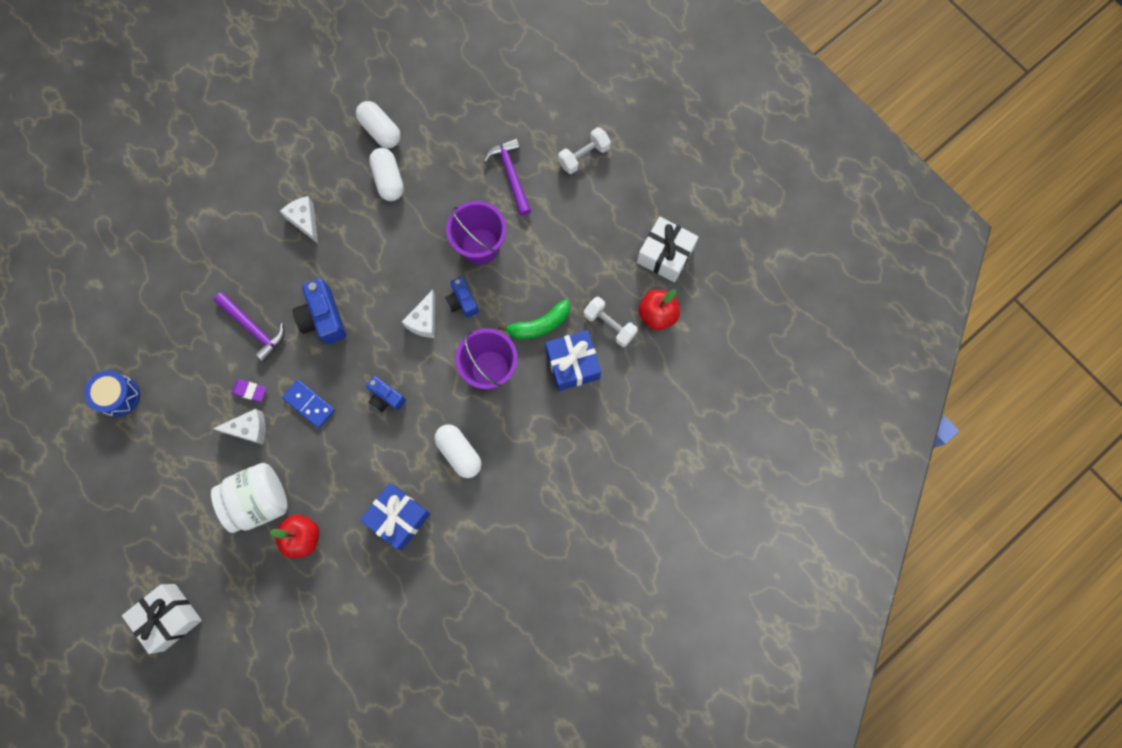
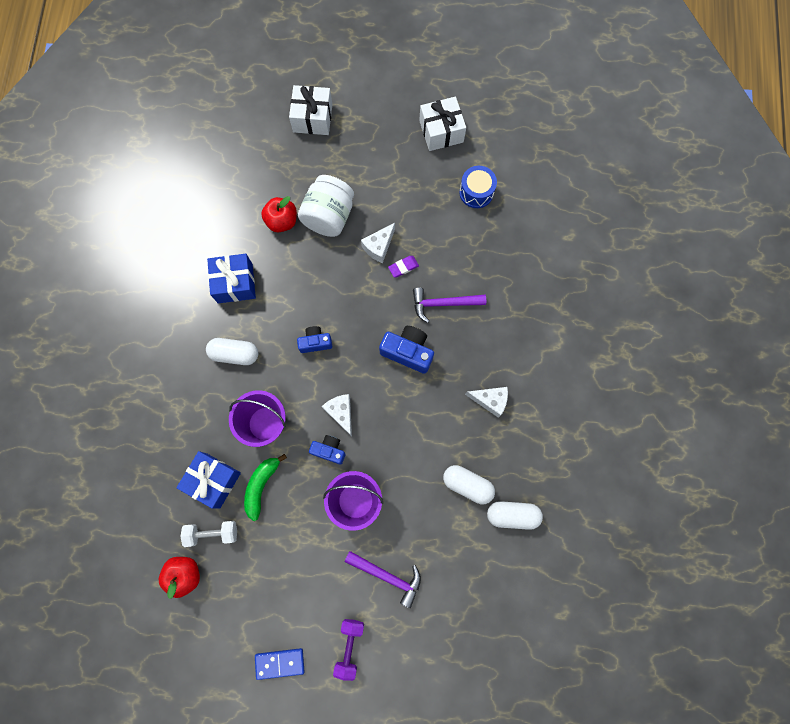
camera: 135 degrees right, 0 degrees up
blue domino [282,380,335,428] -> blue domino moved to [255,648,305,680]
white dumbbell [558,127,611,174] -> purple dumbbell [333,619,364,681]
white gift [637,217,698,282] -> white gift moved to [419,97,466,151]

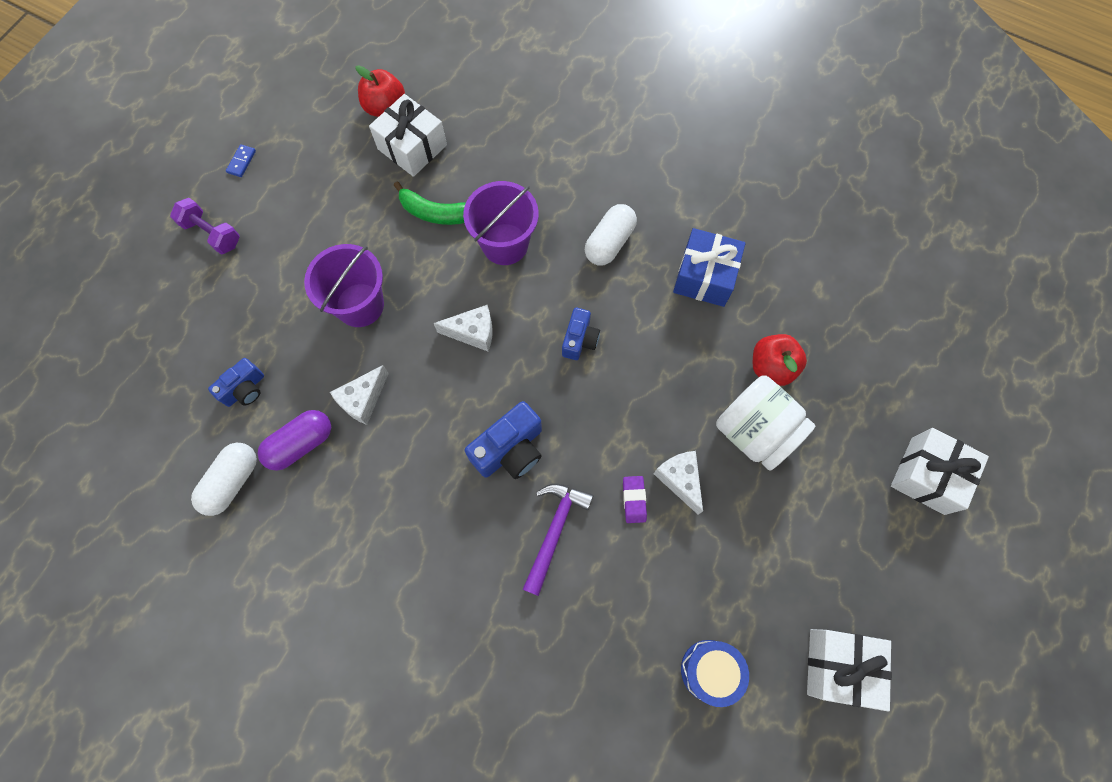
camera: 115 degrees right, 5 degrees down
blue gift [176,451,241,509] -> none
white dumbbell [180,521,237,547] -> white gift [369,94,447,177]
green banana [244,454,287,521] -> green banana turned 150 degrees clockwise [394,182,466,225]
blue domino [255,648,305,680] -> blue domino [226,144,256,177], size x0.60
blue camera [309,435,345,465] -> blue camera moved to [208,358,264,407]
purple hammer [344,551,421,608] -> none
white capsule [443,465,495,504] -> purple capsule [258,410,331,471]
white cheese [465,387,508,418] -> white cheese moved to [330,365,389,425]

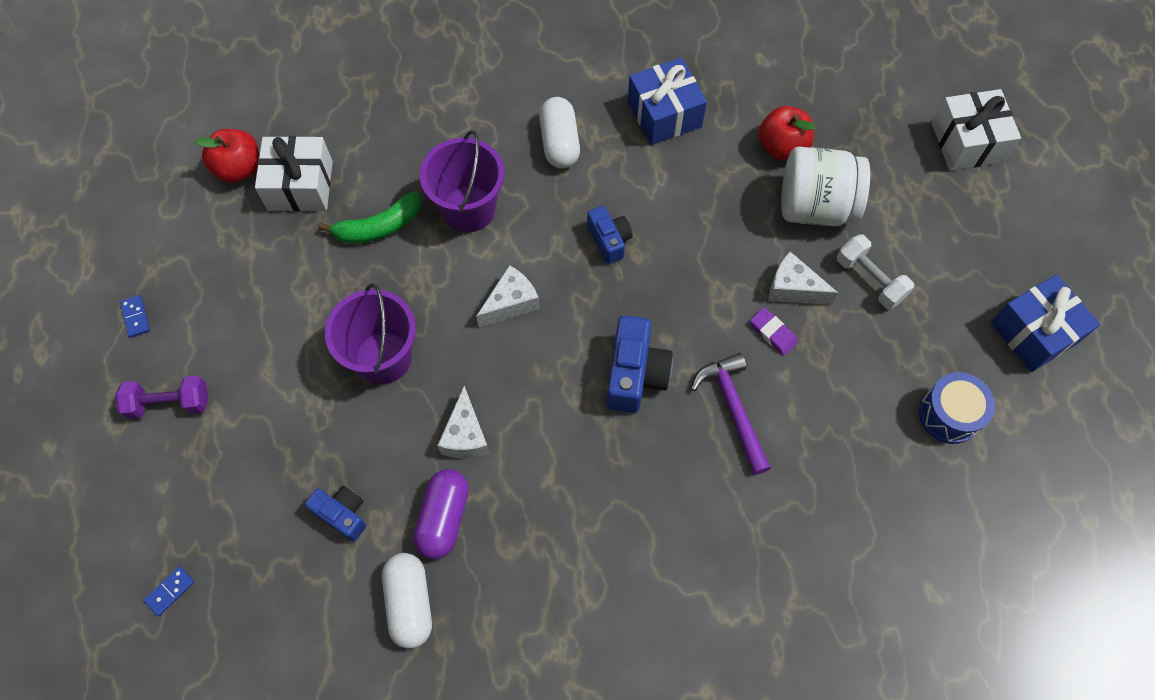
camera: 40 degrees left, 5 degrees down
blue camera [208,358,264,407] -> blue camera turned 60 degrees counterclockwise [305,486,366,542]
white gift [807,629,892,712] -> blue gift [990,274,1100,372]
none -> blue domino [143,566,195,616]
none -> white dumbbell [837,234,914,309]

